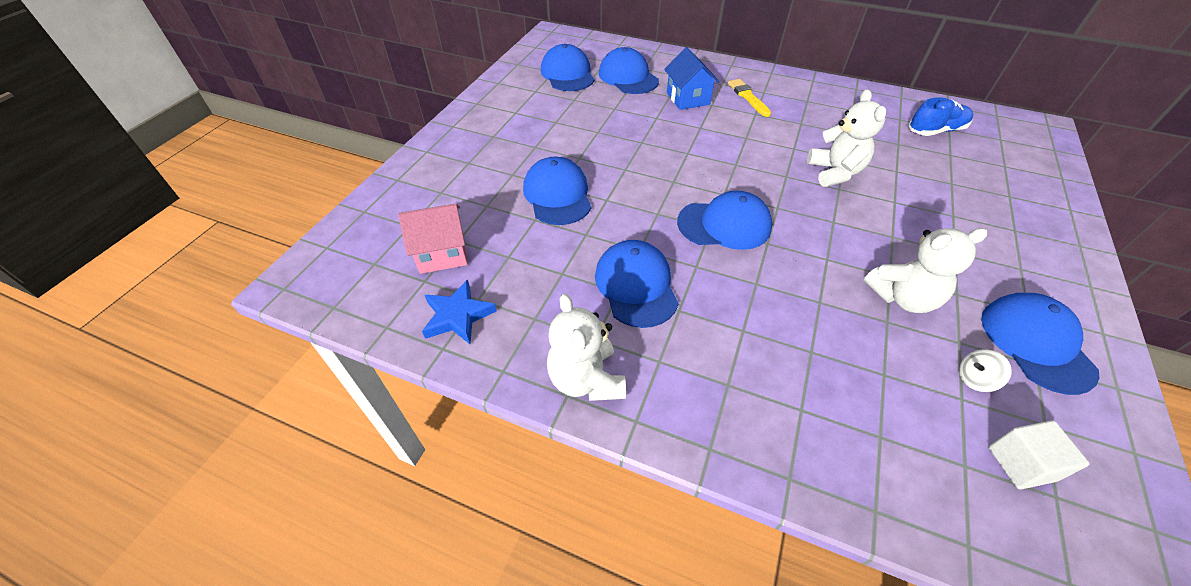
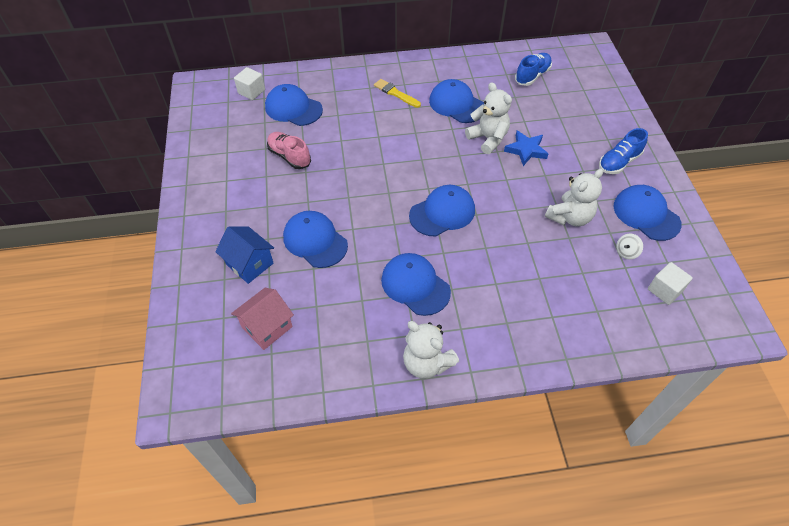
camera: 30 degrees left, 5 degrees up
blue star [422,280,497,344] -> blue star moved to [504,130,548,166]
blue cap [541,44,595,91] -> blue cap moved to [429,79,484,123]
blue house [664,47,719,110] -> blue house moved to [215,227,274,284]
none -> white cube [234,67,265,100]
none -> pink shoe [267,132,311,169]
none -> blue shoe [599,128,648,174]

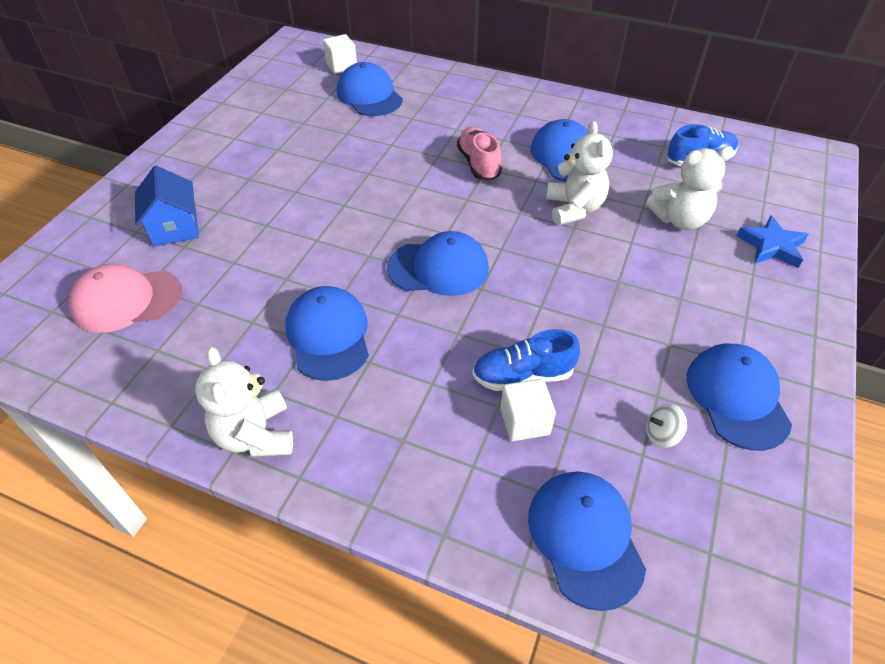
camera: 30 degrees right, 5 degrees down
pink house [231,288,294,350] -> pink cap [69,264,182,333]
pink shoe [267,132,311,169] -> pink shoe moved to [457,127,502,181]
blue cap [283,211,348,268] -> blue cap moved to [528,471,646,611]
yellow brush [374,79,421,108] -> none
blue star [504,130,548,166] -> blue star moved to [736,215,809,268]
white teddy bear [545,169,603,226] -> white teddy bear moved to [646,146,734,230]
blue shoe [599,128,648,174] -> blue shoe moved to [472,329,580,391]
white cube [648,262,693,305] -> white cube moved to [500,379,556,441]

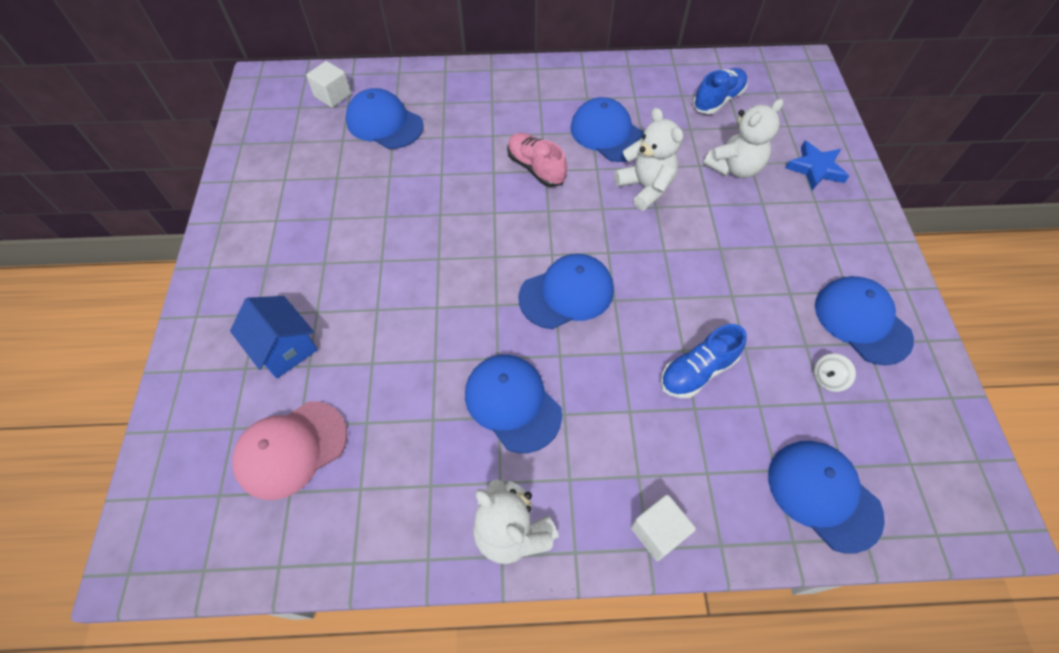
camera: 25 degrees left, 10 degrees up
white cube [500,379,556,441] -> white cube moved to [631,495,696,561]

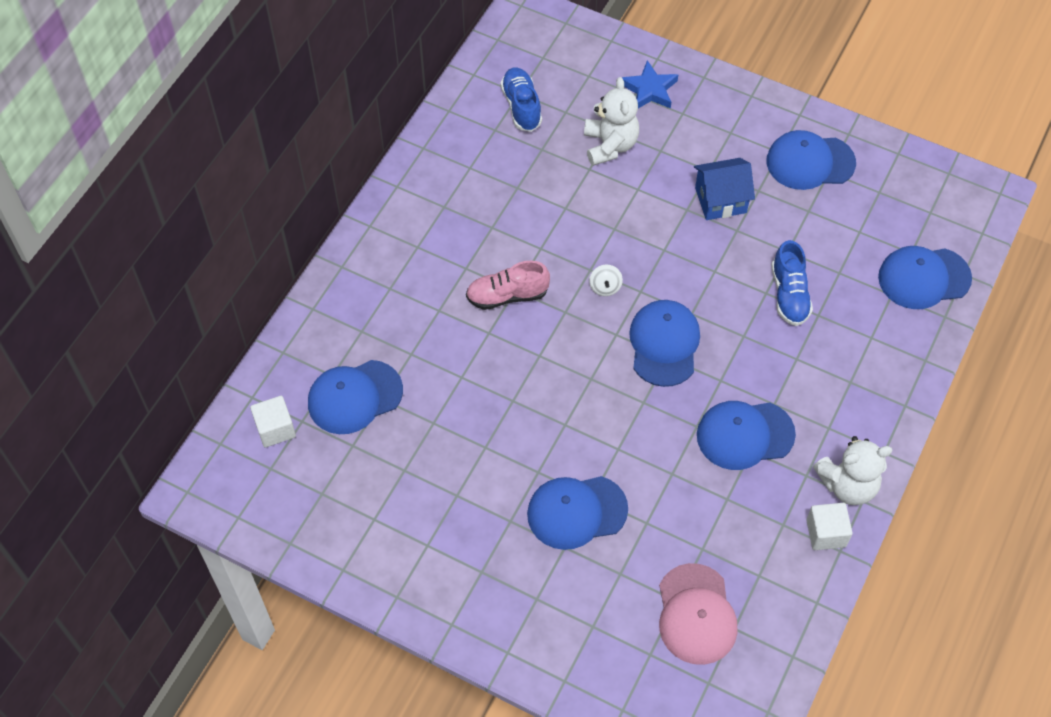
camera: 60 degrees left, 0 degrees up
blue house [230,296,318,378] -> blue house moved to [694,158,755,220]
blue cap [570,97,644,162] -> blue cap moved to [527,476,628,550]
white teddy bear [614,108,683,211] -> none
white cube [631,495,696,561] -> white cube moved to [806,503,852,550]
white spinning top [814,353,856,392] -> white spinning top moved to [589,265,623,296]

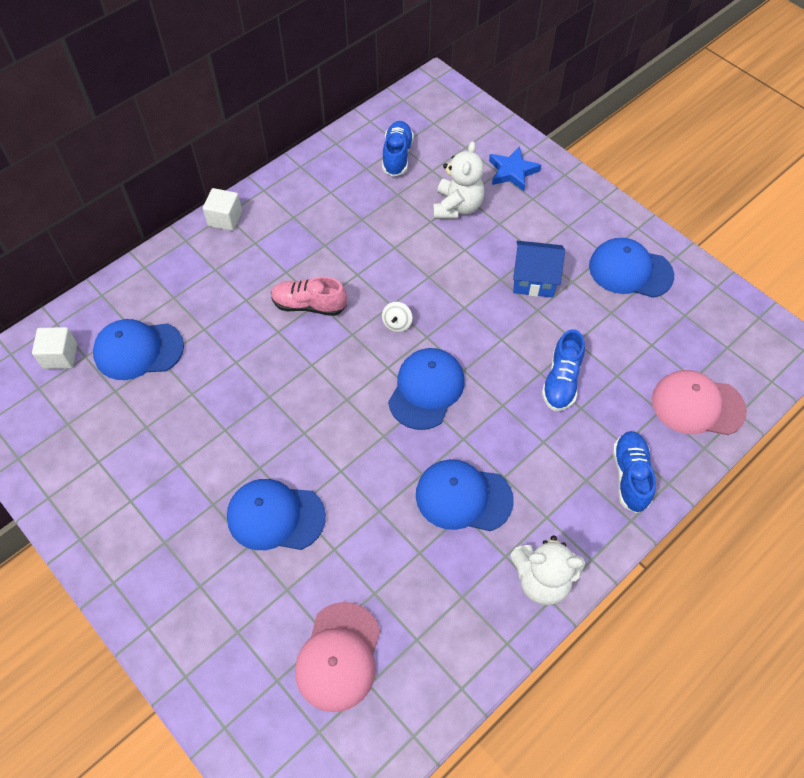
camera: 20 degrees right, 0 degrees up
white cube [806,503,852,550] -> white cube moved to [203,188,242,231]
blue cap [878,246,972,309] -> pink cap [652,370,747,435]
none -> blue shoe [613,431,656,513]

